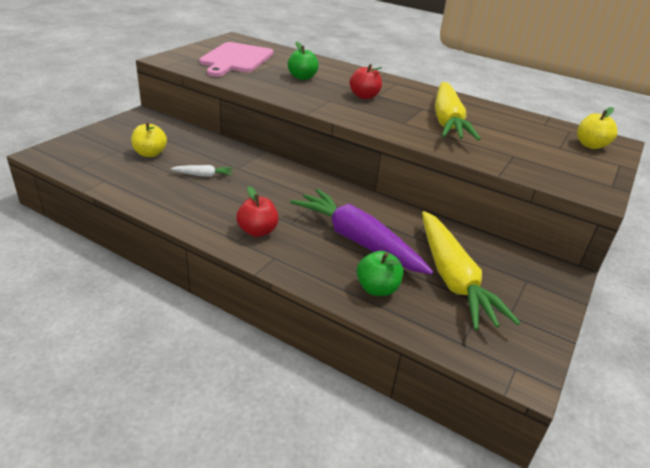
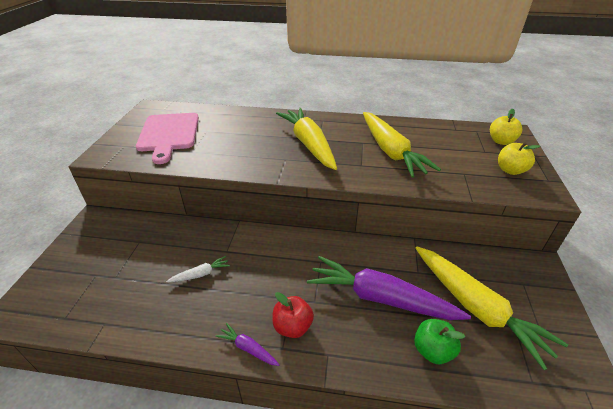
camera: 20 degrees left, 5 degrees up
yellow apple [131,122,167,157] -> yellow apple moved to [498,142,541,175]
green apple [288,41,319,80] -> none
red apple [350,64,382,99] -> yellow carrot [276,108,337,170]
none -> purple carrot [215,323,280,366]

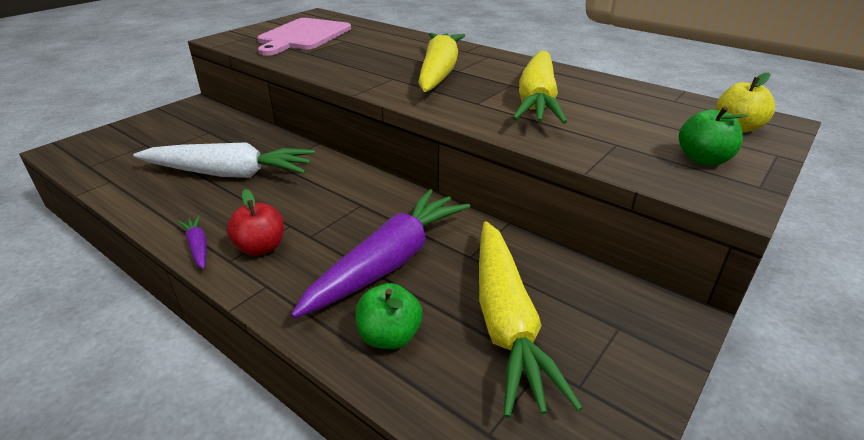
camera: 30 degrees right, 5 degrees down
white carrot [166,256,230,282] -> white carrot [133,142,315,178], size x2.39
purple carrot [307,256,471,320] -> purple carrot turned 75 degrees clockwise [291,189,470,318]
yellow apple [498,142,541,175] -> green apple [679,107,747,166]

